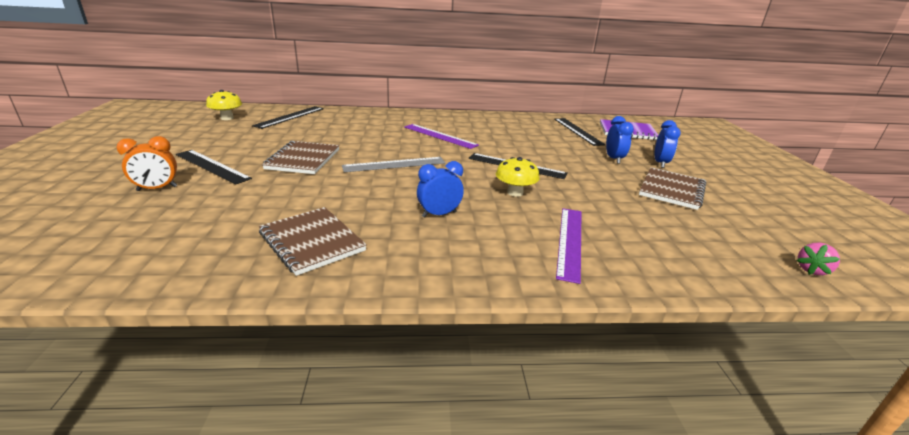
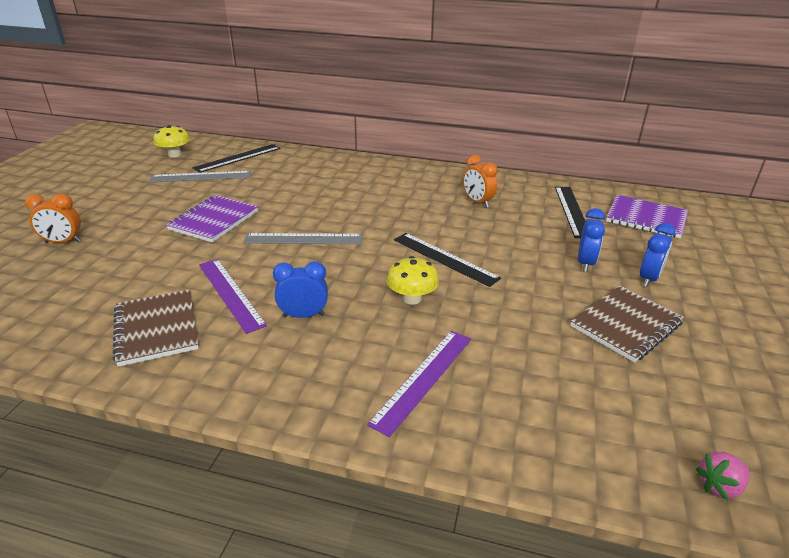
camera: 20 degrees right, 5 degrees up
black ruler [176,150,252,184] -> none
brown notebook [262,141,339,174] -> purple notebook [166,195,258,243]
purple ruler [404,124,479,149] -> purple ruler moved to [199,259,267,334]
none -> grey ruler [149,171,251,182]
none -> orange clock [463,155,498,208]

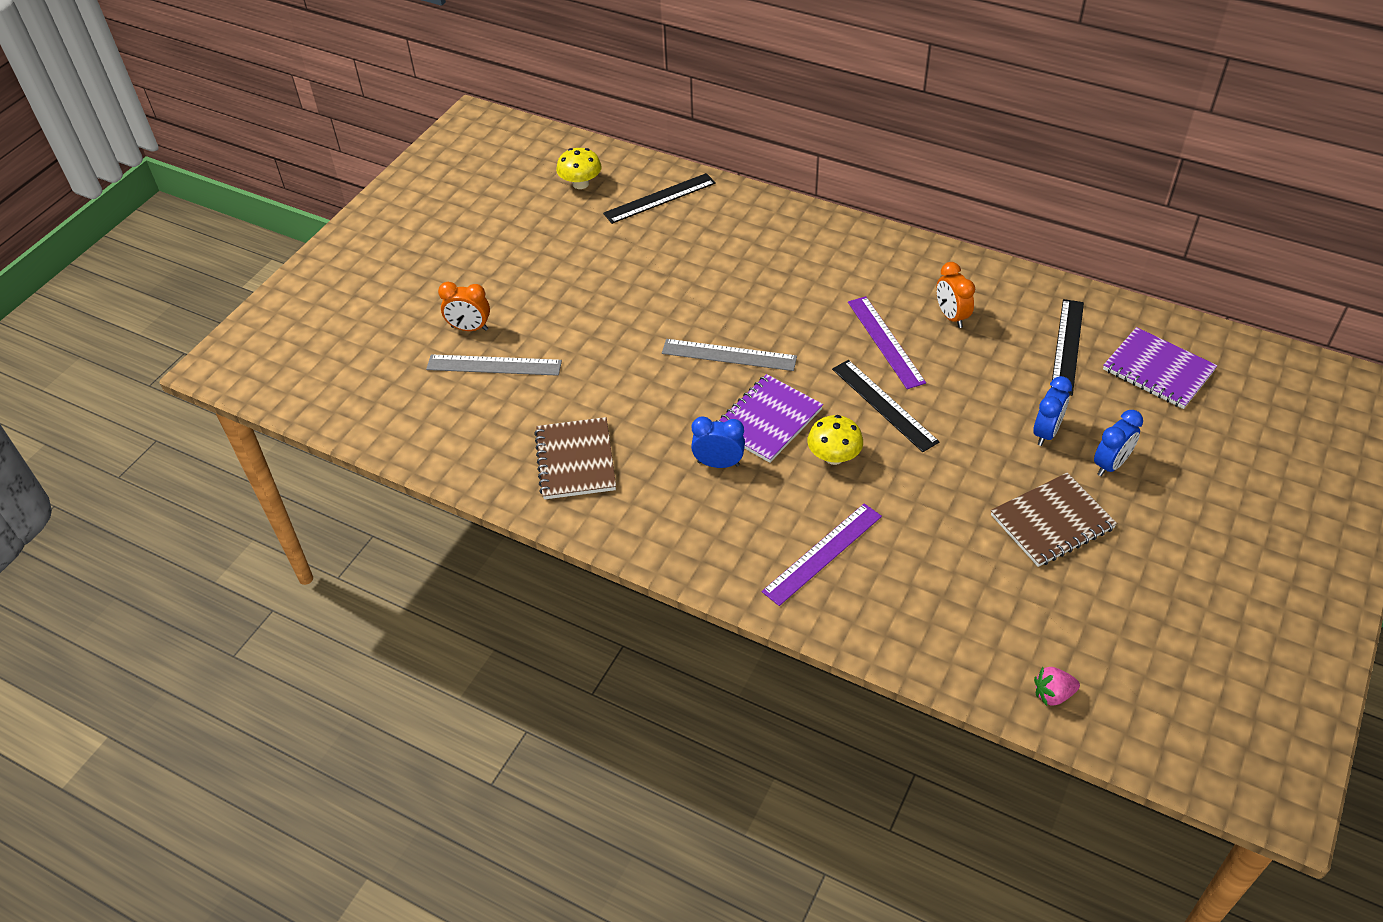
camera: 15 degrees right, 15 degrees up
grey ruler [149,171,251,182] -> grey ruler moved to [426,354,562,376]
purple notebook [166,195,258,243] -> purple notebook moved to [716,374,823,463]
purple ruler [199,259,267,334] -> purple ruler moved to [848,296,926,389]

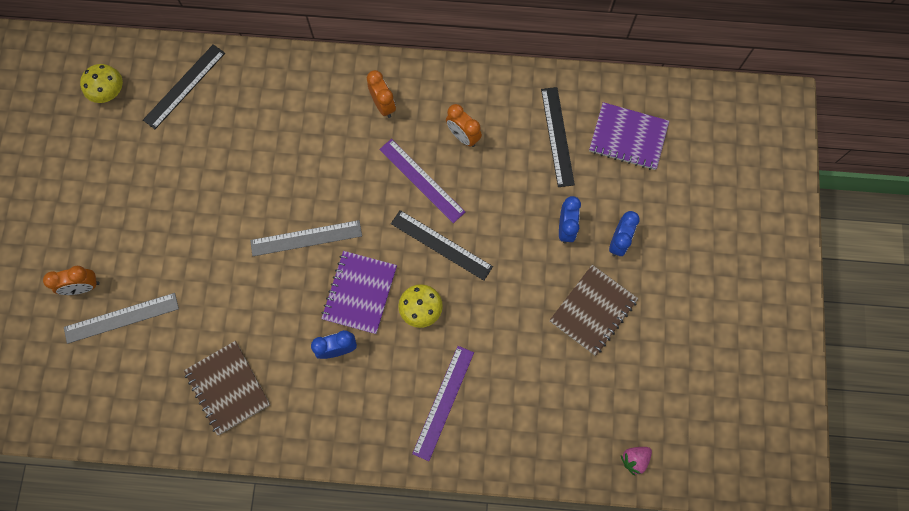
camera: 25 degrees left, 25 degrees up
none -> orange clock [367,70,396,118]

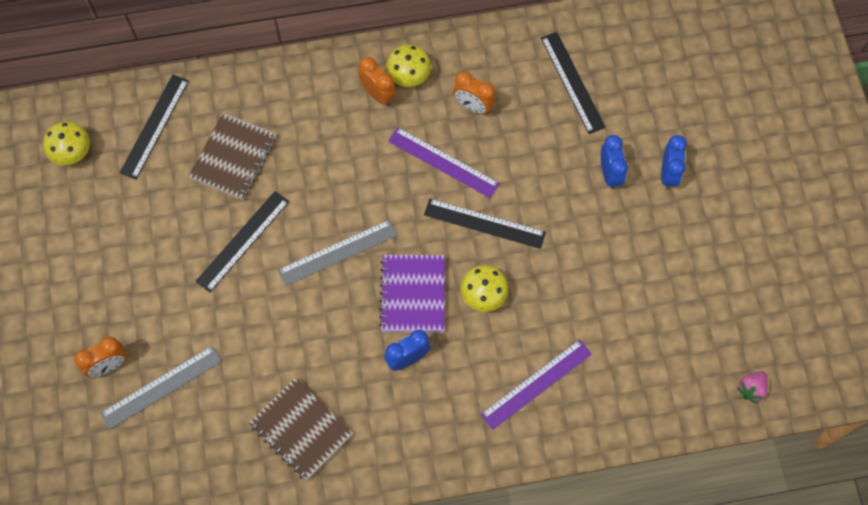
camera: 15 degrees left, 5 degrees down
purple ruler [412,346,474,461] -> purple ruler turned 45 degrees clockwise [480,339,592,430]
brown notebook [549,265,638,355] -> brown notebook moved to [188,113,276,200]
purple notebook [589,102,669,170] -> none
none -> black ruler [195,191,289,292]
none -> yellow mushroom [386,45,431,87]

